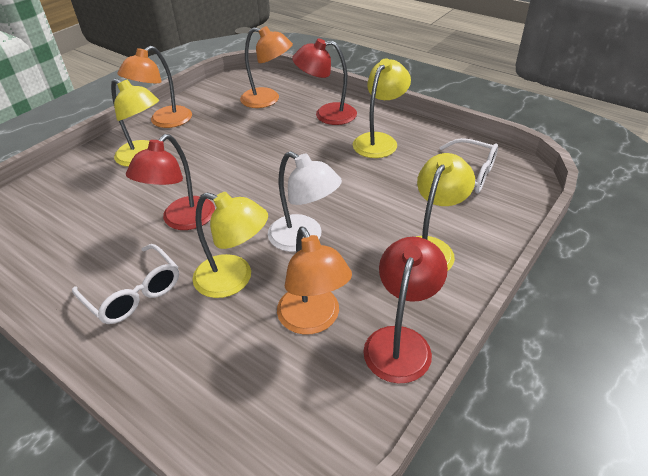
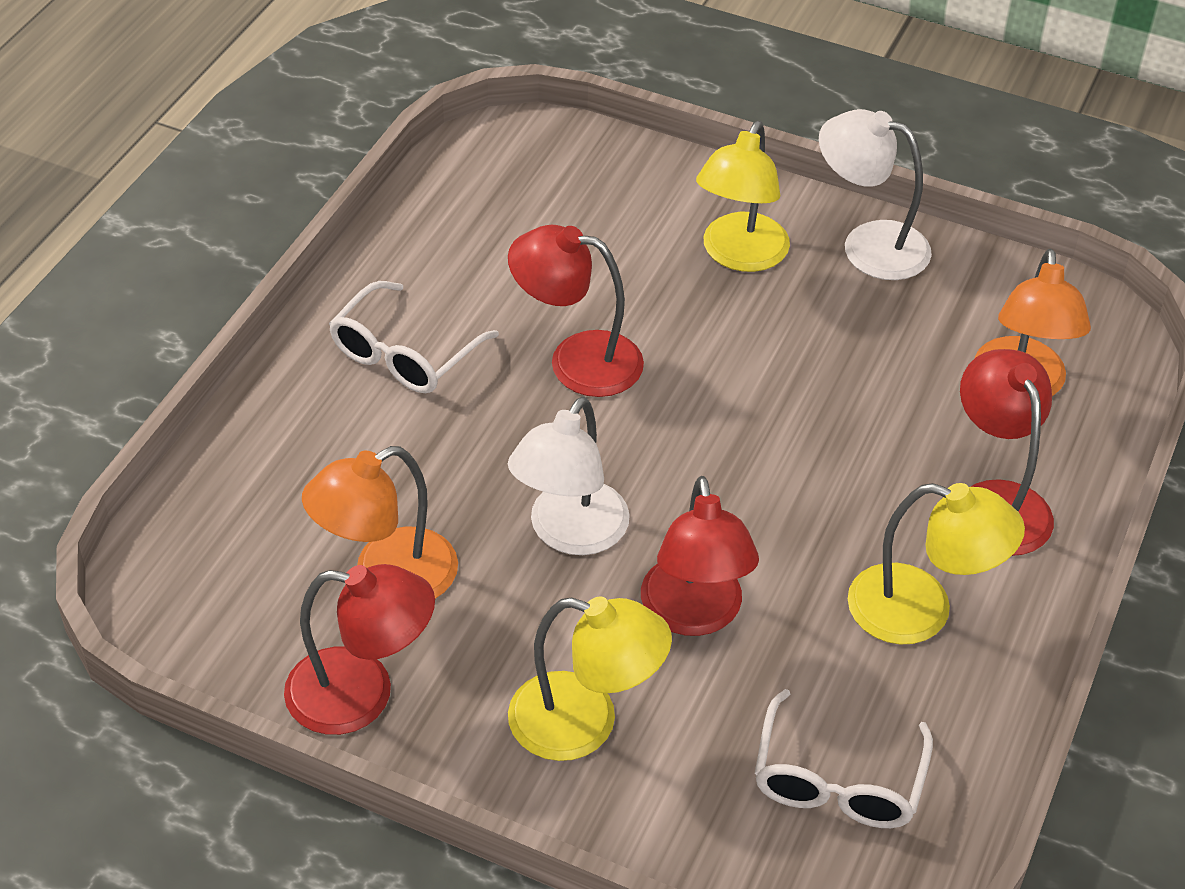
camera: 75 degrees right, 5 degrees up
orange lamp [117,46,192,128] -> white lamp [819,109,932,280]
yellow lamp [192,192,268,298] -> none
none -> red lamp [641,476,759,636]

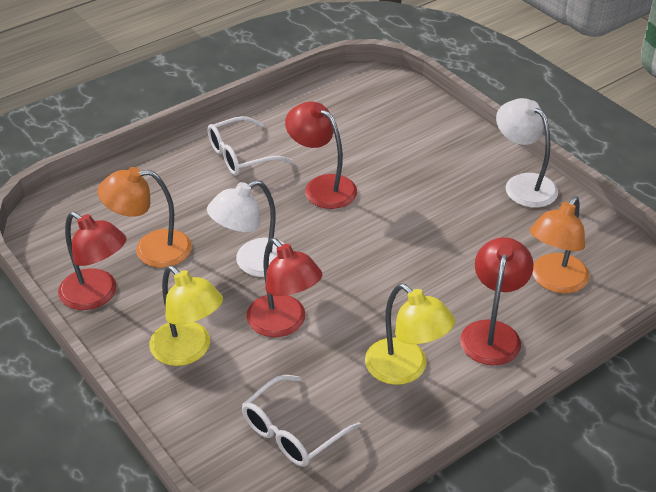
camera: 30 degrees right, 5 degrees down
red lamp [641,476,759,636] -> red lamp turned 60 degrees counterclockwise [246,238,322,337]
yellow lamp [696,121,790,272] -> none

